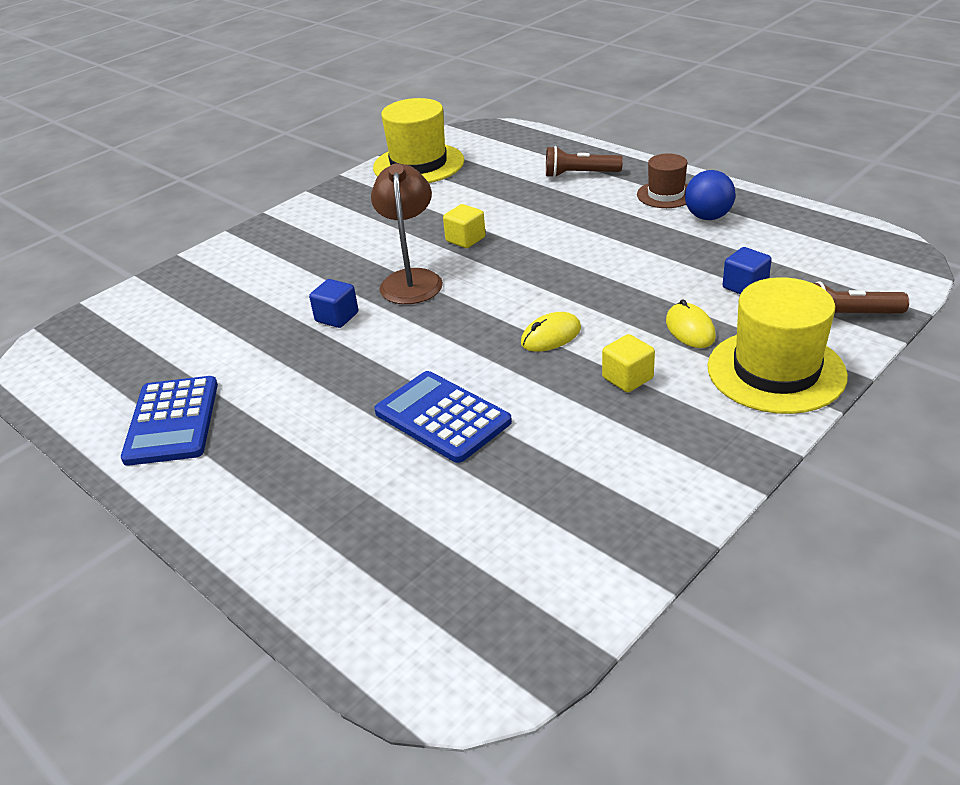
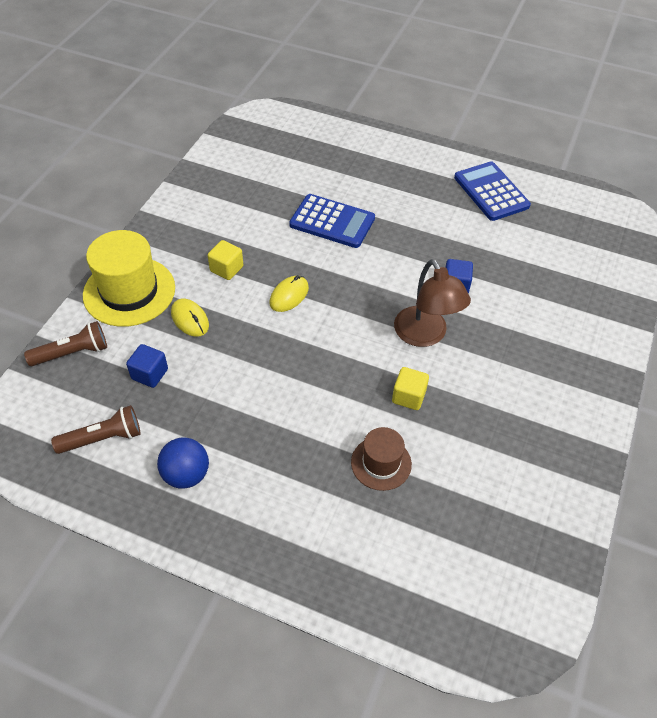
camera: 155 degrees right, 15 degrees up
yellow hat [373,98,464,183] -> none
brown flashlight [546,146,623,178] -> brown flashlight moved to [51,405,141,454]
brown hat [637,153,687,208] -> brown hat moved to [351,427,412,491]

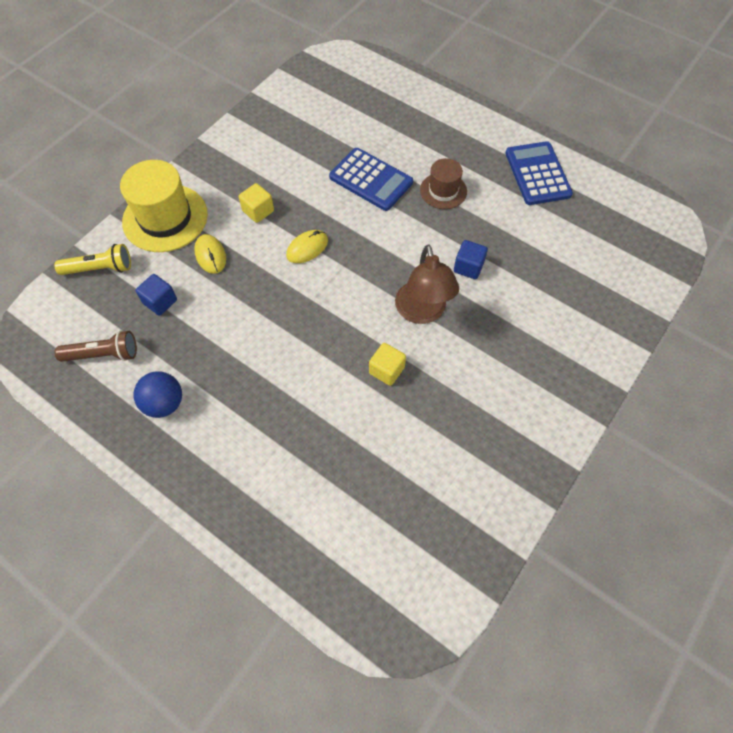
camera: 15 degrees right, 10 degrees up
brown flashlight [24,321,107,366] -> yellow flashlight [54,244,131,275]
brown hat [351,427,412,491] -> brown hat moved to [420,158,467,209]

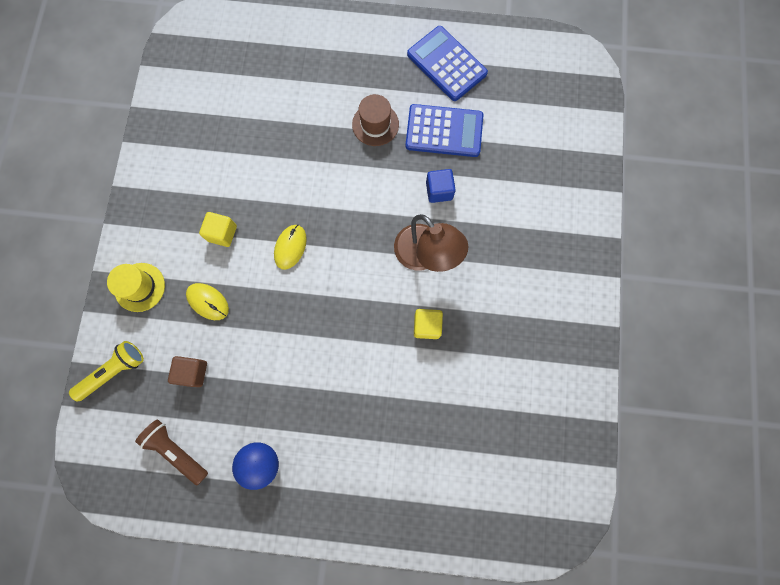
camera: 30 degrees left, 15 degrees up
brown flashlight [55,330,137,362] -> brown flashlight turned 105 degrees counterclockwise [135,420,208,486]
yellow hat [120,160,208,252] -> yellow hat [107,263,165,312], size x0.57
blue cube [135,274,177,316] -> brown cube [168,356,207,387]
blue calculator [329,148,413,211] -> blue calculator moved to [405,104,483,157]

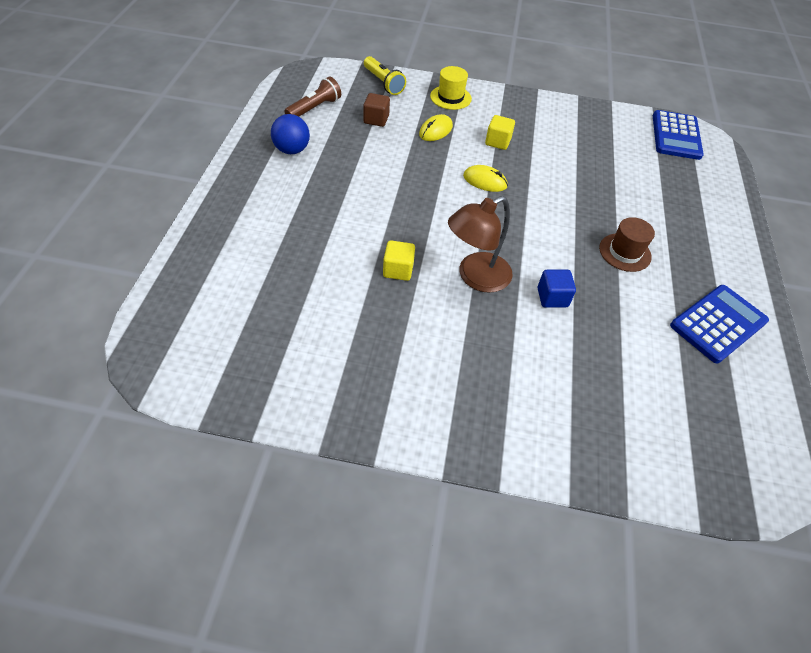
camera: 90 degrees right, 25 degrees down
blue calculator [405,104,483,157] -> blue calculator moved to [653,110,704,160]

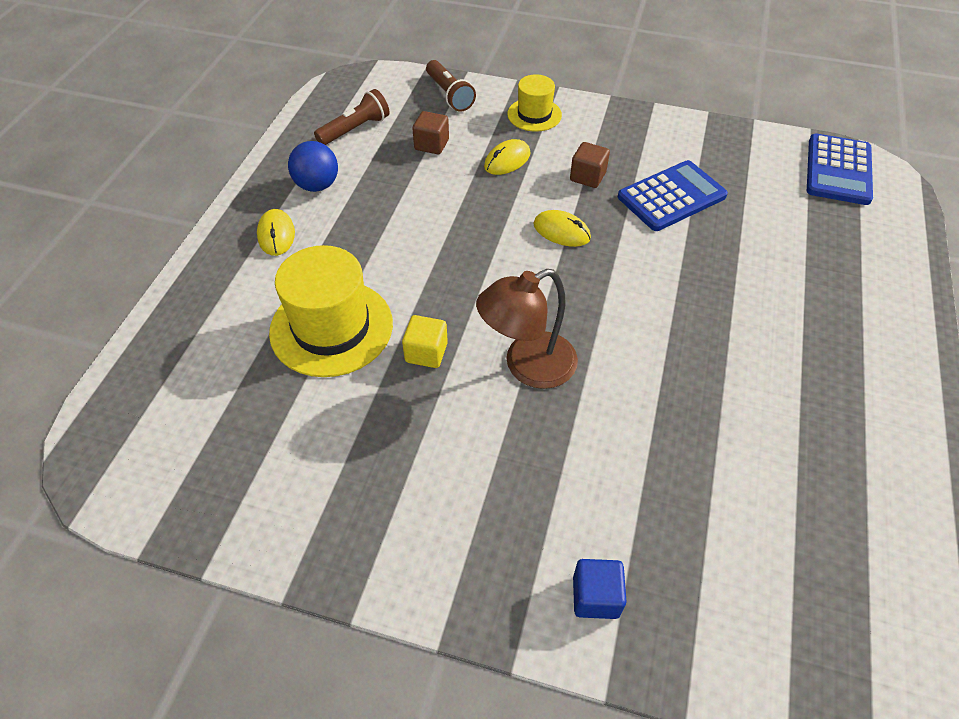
camera: 10 degrees right, 0 degrees up
yellow flashlight [364,56,406,95] -> brown flashlight [426,60,476,112]
yellow cube [485,115,515,150] -> brown cube [570,142,610,188]
blue cube [538,270,576,308] -> blue cube moved to [573,559,626,619]
brown hat [599,217,655,272] -> none
blue calculator [670,285,769,363] -> blue calculator moved to [618,160,728,231]
none -> yellow mouse [257,209,295,256]
none -> yellow hat [269,245,393,377]

